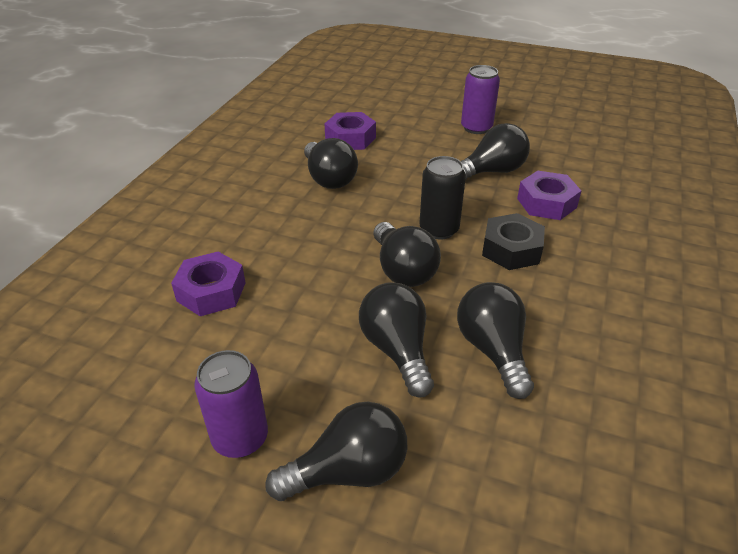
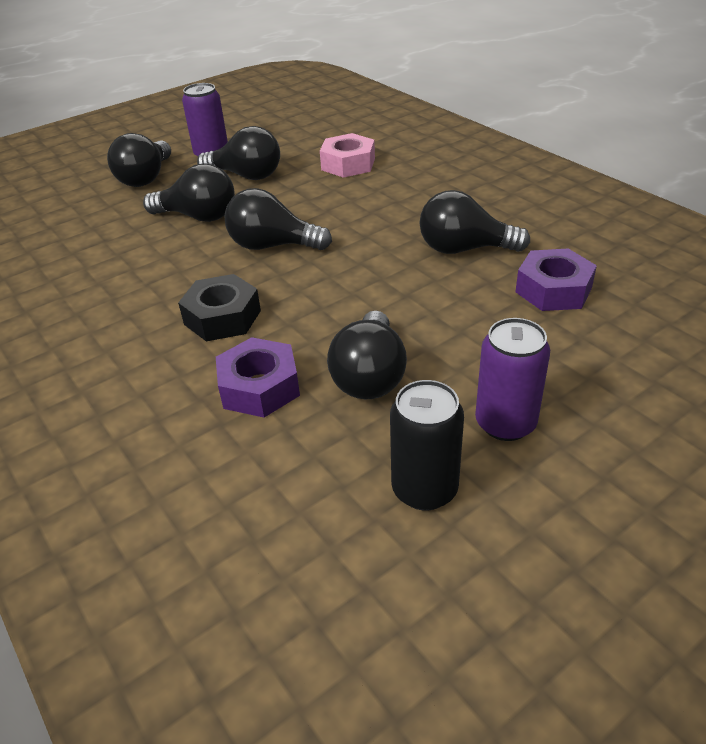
camera: 125 degrees right, 0 degrees up
purple nut [171,252,245,316] -> pink nut [320,133,375,178]
black can [419,156,466,240] -> black can moved to [390,380,464,511]
black light bulb [457,282,534,399] -> black light bulb moved to [197,126,280,180]

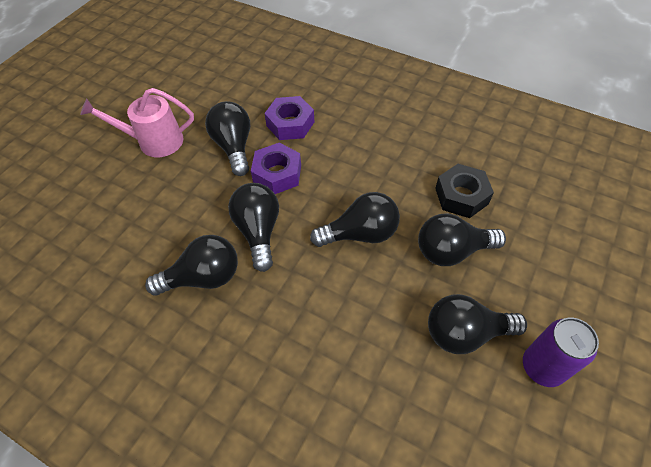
camera: 155 degrees right, 15 degrees up
black light bulb [107,133,171,187] -> black light bulb moved to [228,183,279,272]
black nut [178,274,261,341] -> black nut moved to [435,164,494,218]
pink nut [320,133,375,178] -> none
black can [390,380,464,511] -> none
purple can [475,318,550,441] -> pink watering can [80,88,194,157]
purple nut [516,248,597,311] -> purple nut moved to [251,143,301,194]

